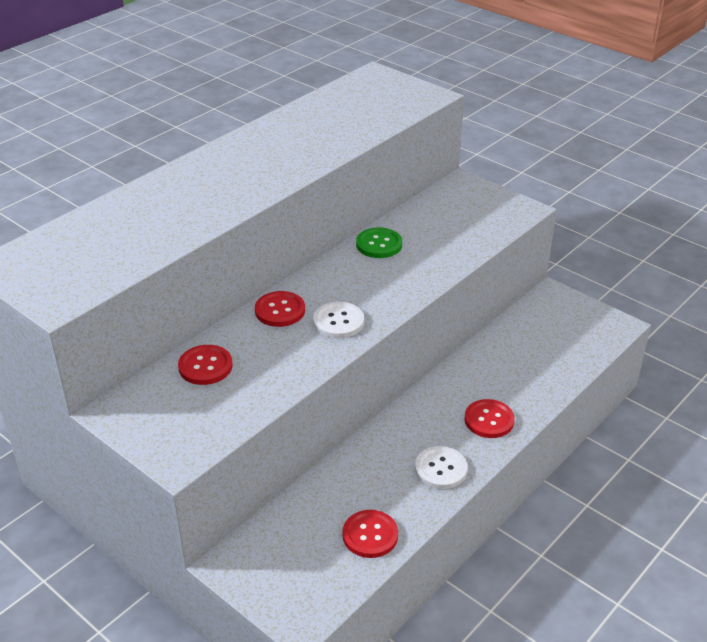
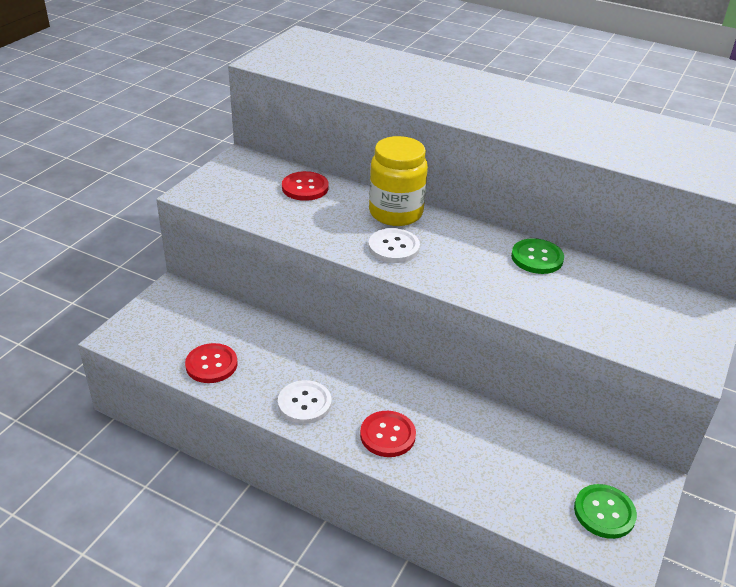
camera: 75 degrees right, 0 degrees up
red button [255,291,305,327] -> yellow jar [369,136,428,226]
none -> green button [574,484,637,539]

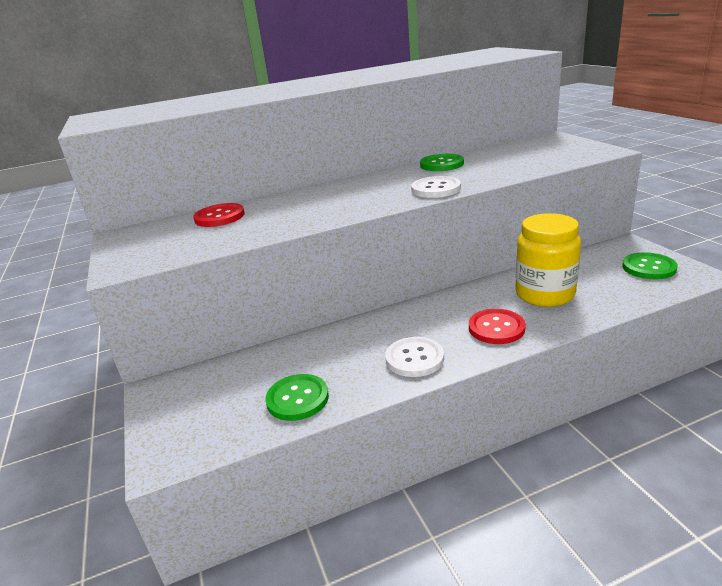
camera: 45 degrees left, 10 degrees down
red button [185,343,237,383] -> green button [265,374,329,421]
white button [368,228,420,263] -> white button moved to [411,176,461,198]
yellow jar [369,136,428,226] -> yellow jar moved to [516,213,581,307]

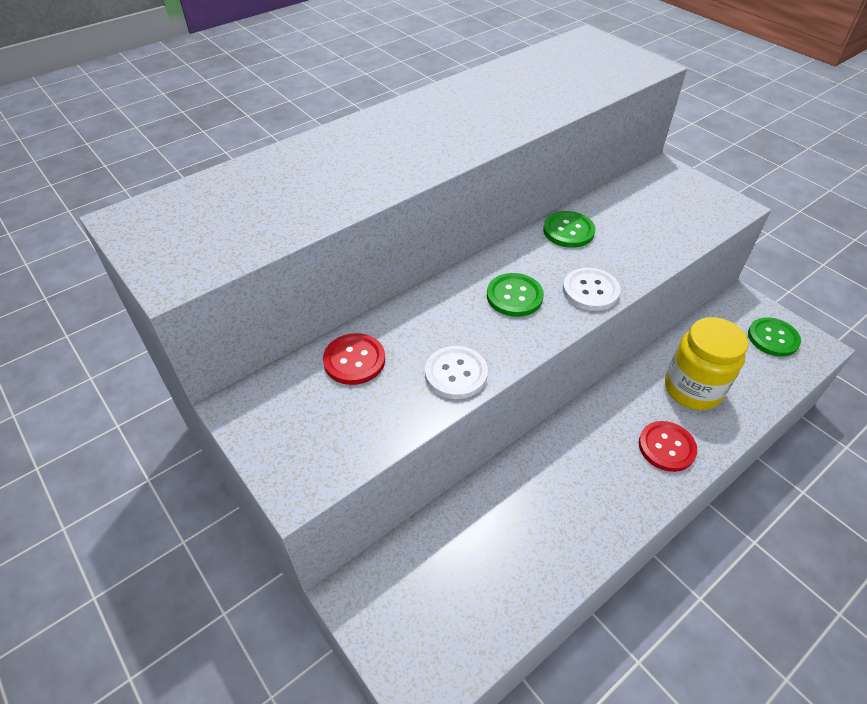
camera: 20 degrees left, 20 degrees up
green button [265,374,329,421] -> green button moved to [487,273,544,317]
white button [385,337,444,377] -> white button moved to [425,346,488,399]

